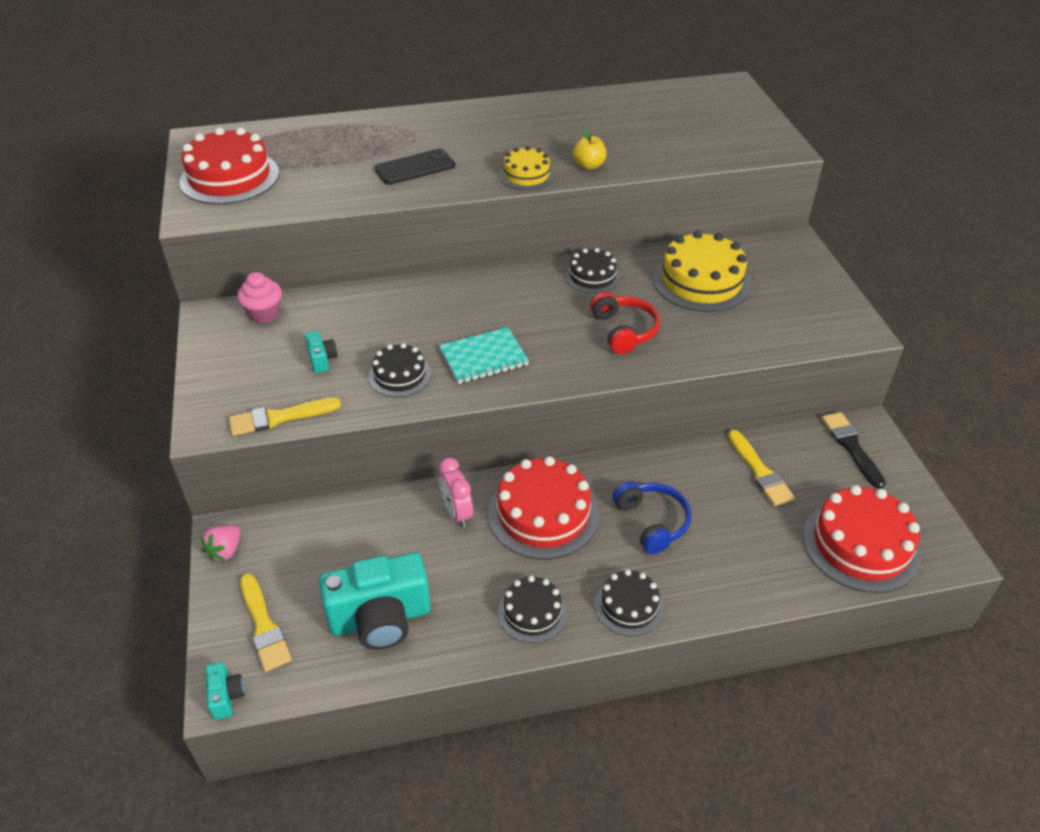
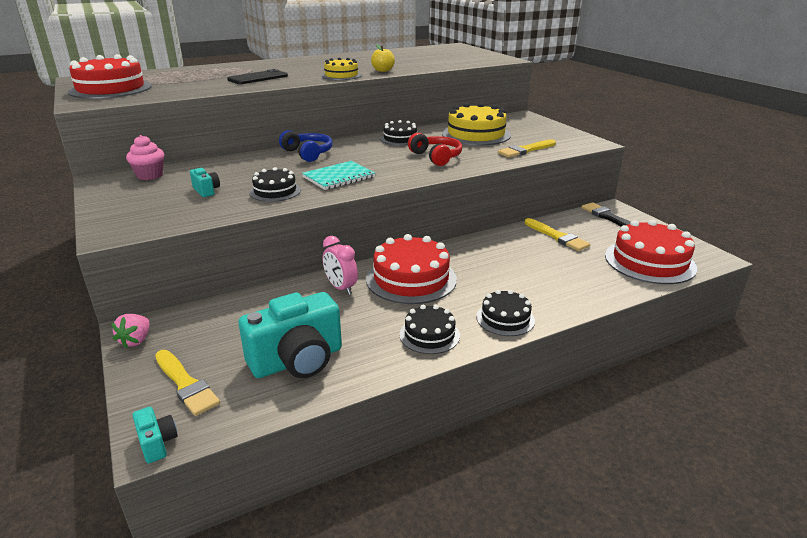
camera: 15 degrees left, 15 degrees down
yellow brush [229,398,341,436] -> yellow brush moved to [498,139,556,158]
blue headphones [612,481,692,554] -> blue headphones moved to [279,130,333,162]

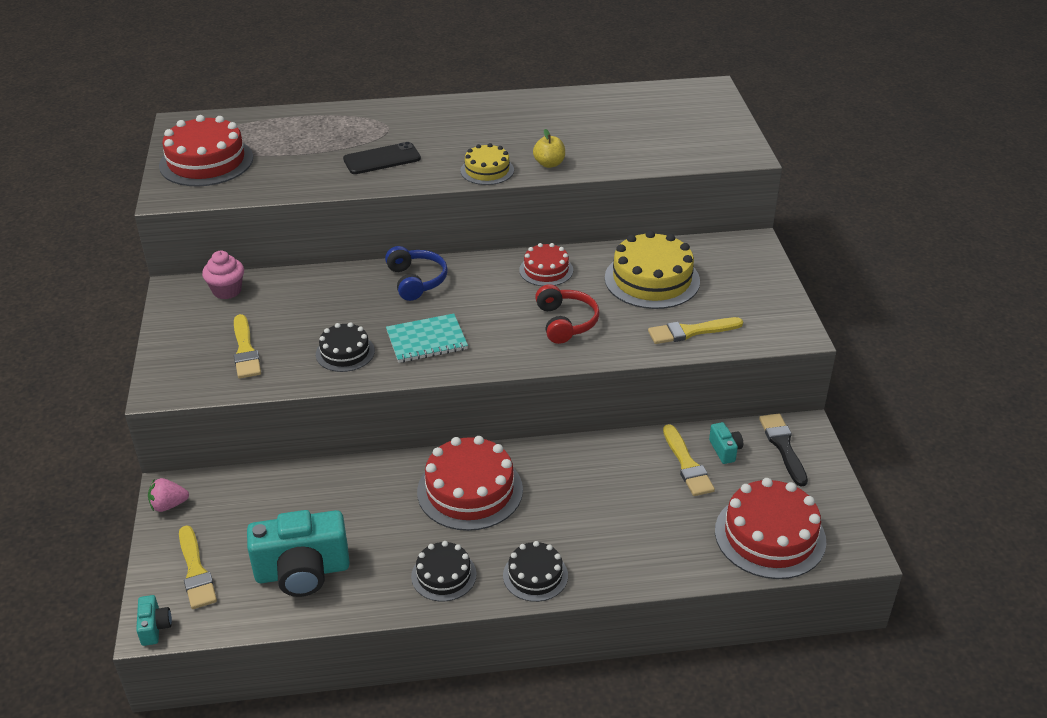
camera: 20 degrees right, 10 degrees up
pink strawberry [111,314,150,349] -> pink strawberry turned 45 degrees clockwise [148,478,189,512]
turquoise camera [190,168,220,197] -> turquoise camera moved to [709,422,743,464]
pink clock [322,236,358,295] -> none
black cake [380,120,417,145] -> red cake [519,243,573,286]
none -> yellow brush [234,314,261,379]

